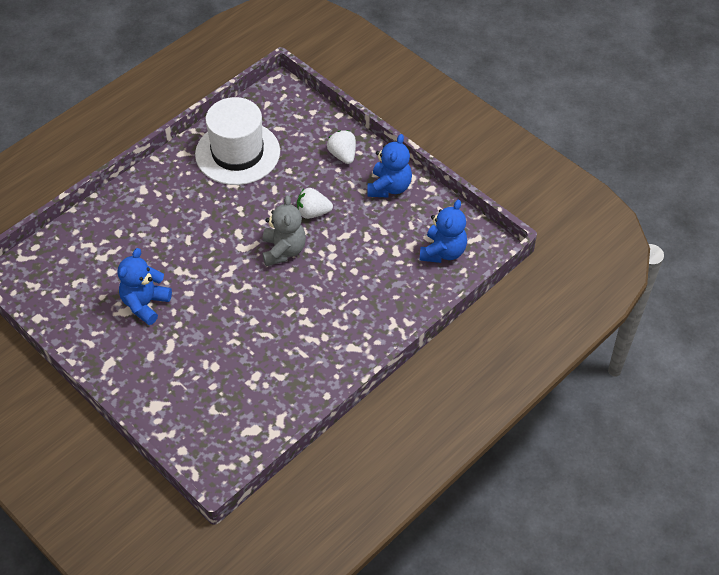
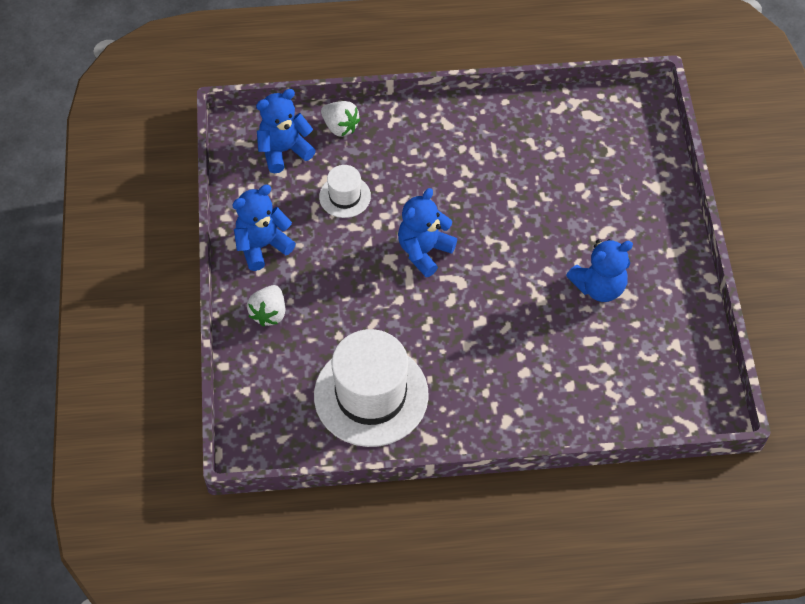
camera: 140 degrees left, 5 degrees up
grey teddy bear [262,195,306,266] -> blue teddy bear [398,188,457,277]
white strawberry [297,188,333,219] -> white strawberry moved to [321,101,360,137]
none -> white hat [319,165,371,218]

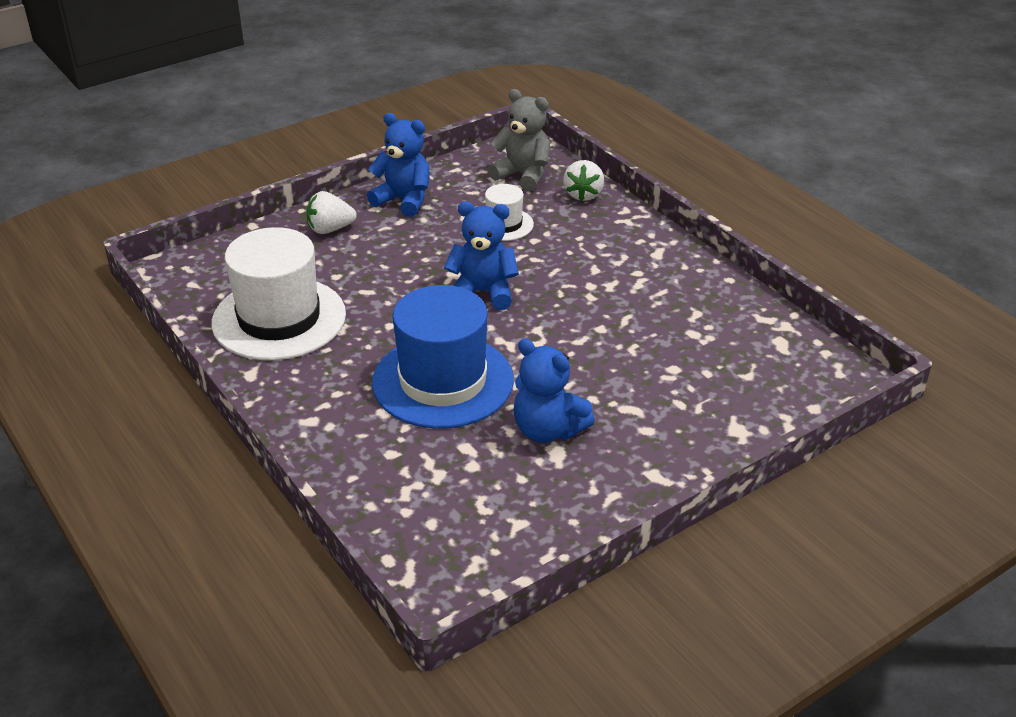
camera: 60 degrees right, 20 degrees down
blue teddy bear [256,89,316,173] -> grey teddy bear [488,89,550,191]
none -> blue hat [372,285,514,429]

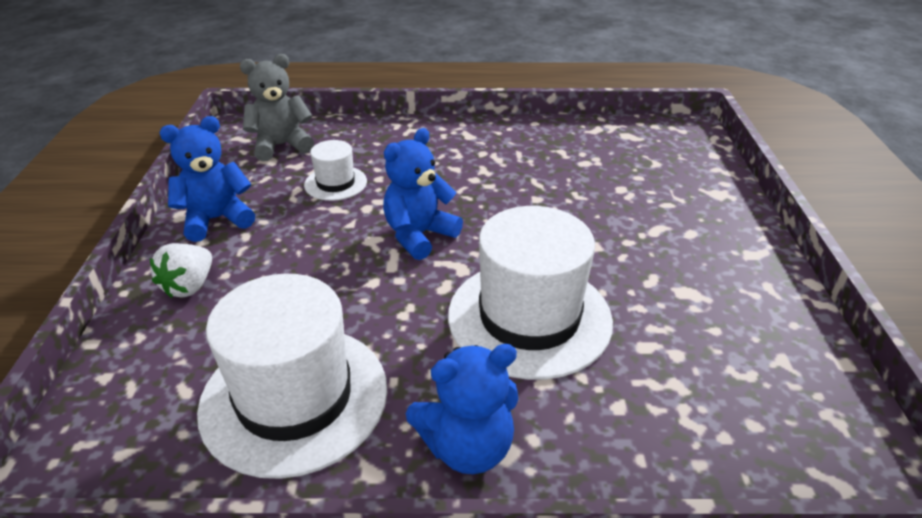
camera: 55 degrees left, 0 degrees up
blue hat [372,285,514,429] -> white hat [448,206,613,380]
blue teddy bear [513,339,595,443] -> blue teddy bear moved to [406,344,518,474]
white strawberry [563,160,604,201] -> none

